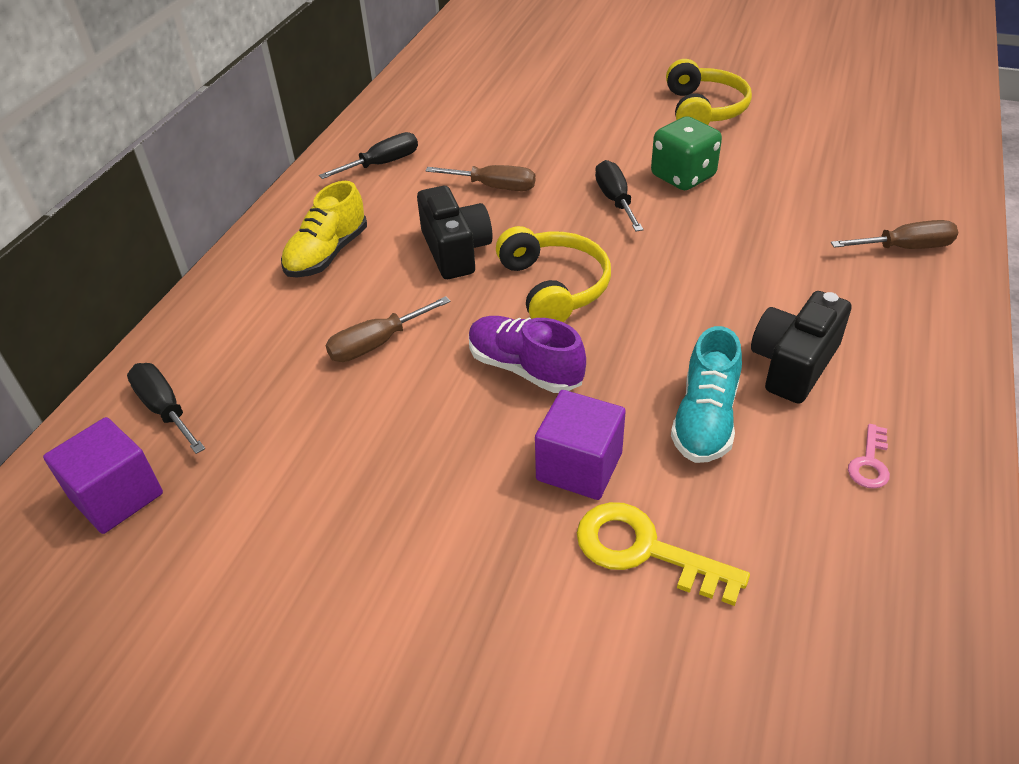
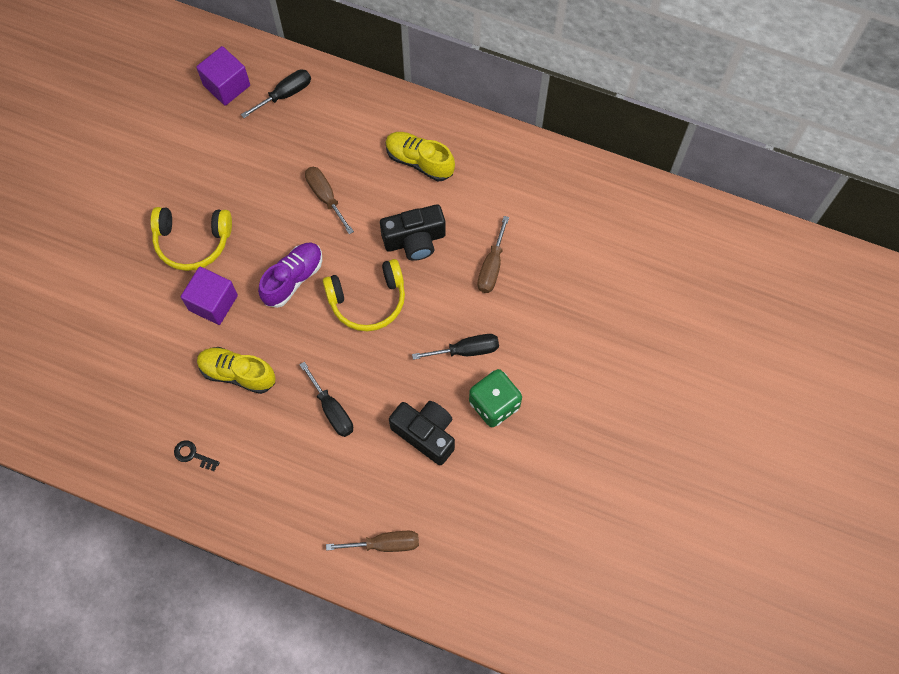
camera: 90 degrees right, 25 degrees up
black screwdriver [319,132,418,179] -> black screwdriver moved to [300,362,353,437]
yellow key [577,502,750,606] -> none
yellow headphones [666,59,752,125] -> yellow headphones moved to [150,207,232,271]
turquoise shoe [671,326,742,463] -> yellow shoe [197,347,276,394]
black camera [751,291,851,404] -> black camera moved to [389,401,455,465]
brown screwdriver [831,220,958,249] -> brown screwdriver turned 90 degrees counterclockwise [326,531,419,552]
pink key [848,424,890,489] -> black key [174,440,220,471]

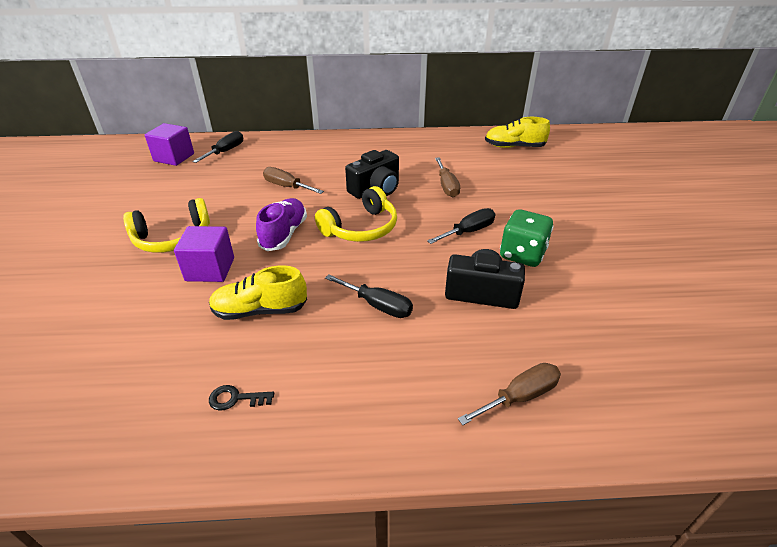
camera: 25 degrees left, 30 degrees down
yellow shoe [386,132,455,181] -> yellow shoe moved to [485,117,550,148]

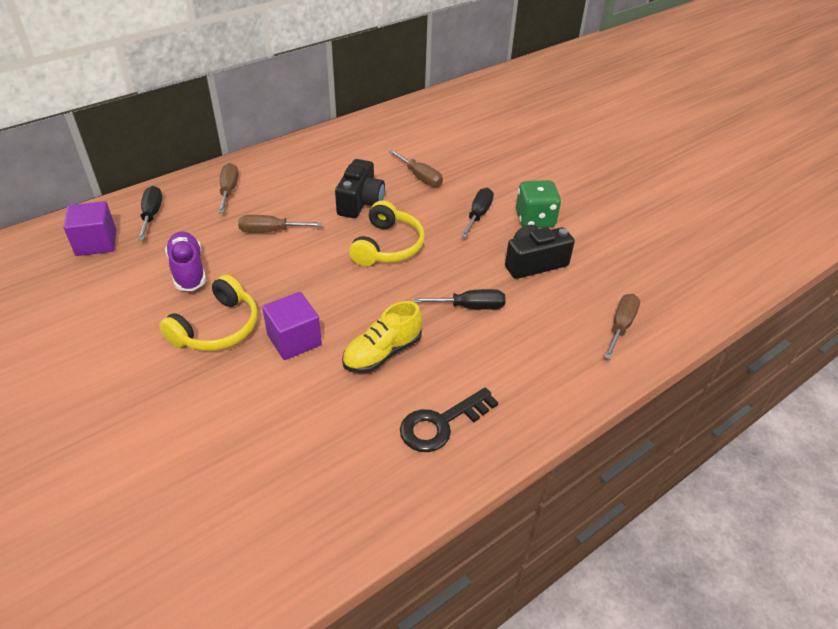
camera: 35 degrees left, 5 degrees up
black key [209,385,274,411] -> black key [400,387,498,452], size x1.90
purple shoe [256,198,307,251] -> purple shoe moved to [165,231,206,291]
yellow shoe [485,117,550,148] -> none
none -> brown screwdriver [218,163,238,213]

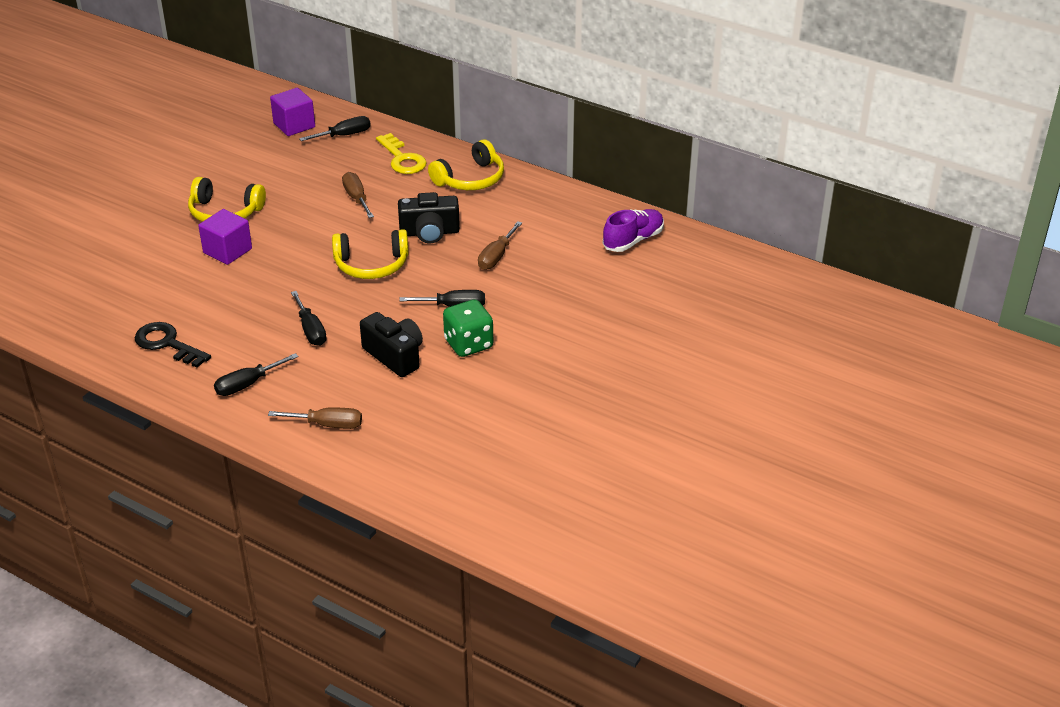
camera: 70 degrees right, 5 degrees down
purple shoe [165,231,206,291] -> purple shoe moved to [603,209,664,252]
brown screwdriver [218,163,238,213] -> yellow key [376,133,427,174]
yellow shoe [342,301,422,373] -> none
none -> black screwdriver [214,353,299,396]
none -> yellow headphones [428,139,504,190]

